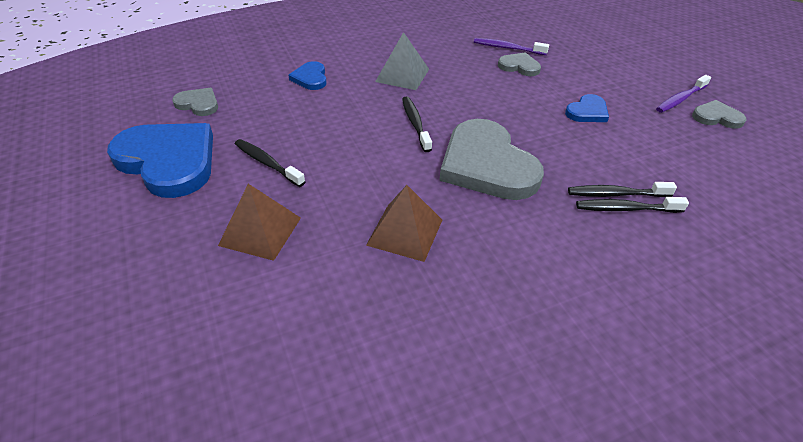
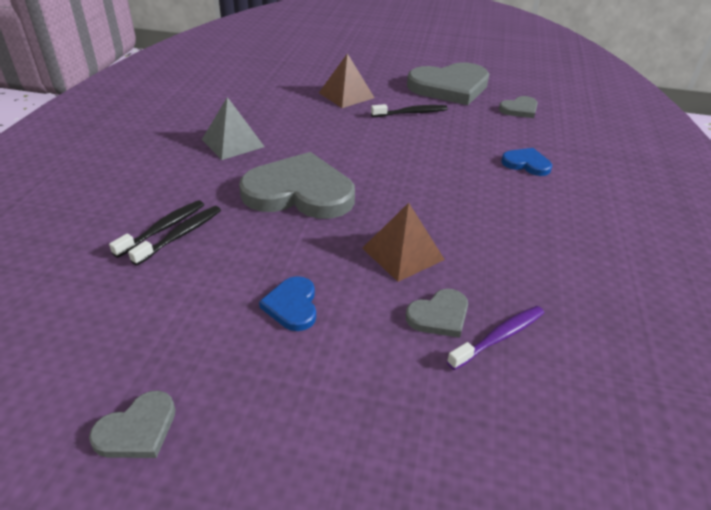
camera: 125 degrees right, 5 degrees down
blue heart [107,123,213,198] -> grey heart [407,62,489,105]
brown pyramid [366,185,442,262] -> brown pyramid moved to [362,203,445,282]
grey pyramid [375,32,429,90] -> grey pyramid moved to [202,97,265,160]
black toothbrush [402,97,432,152] -> none
purple toothbrush [656,75,711,113] -> none

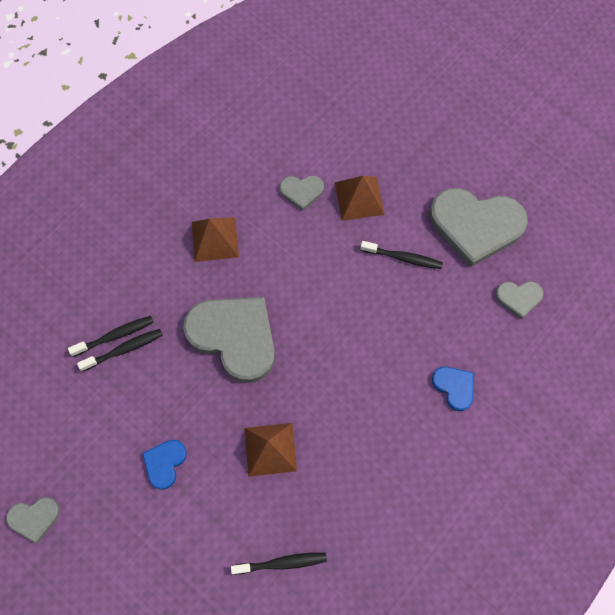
camera: 30 degrees right, 30 degrees up
grey pyramid [202,97,265,160] -> brown pyramid [192,217,239,262]
grey heart [406,289,468,338] -> grey heart moved to [280,175,324,211]
purple toothbrush [447,306,544,370] -> black toothbrush [231,552,327,575]

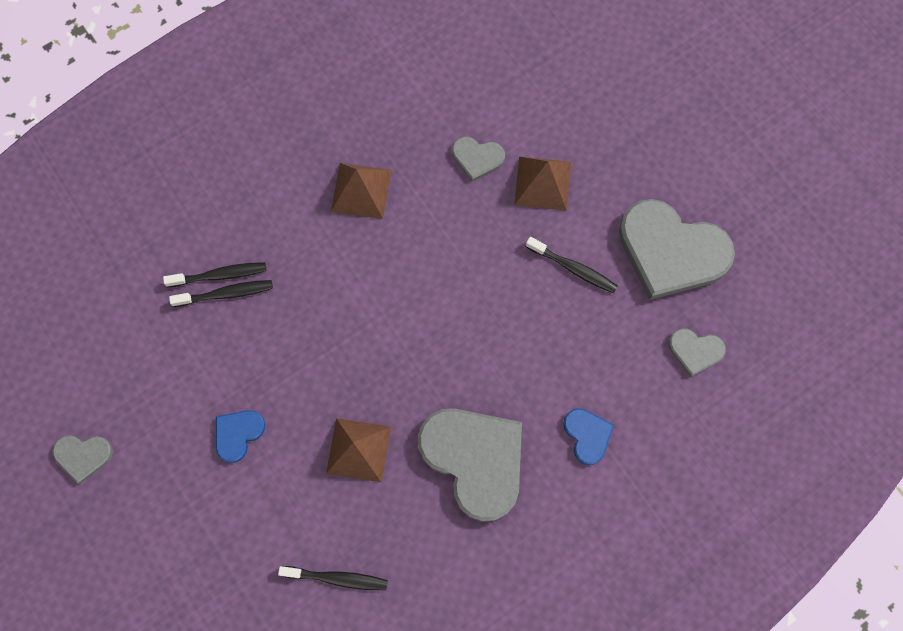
camera: 15 degrees right, 5 degrees up
grey heart [183,297,275,383] -> grey heart moved to [418,408,522,522]

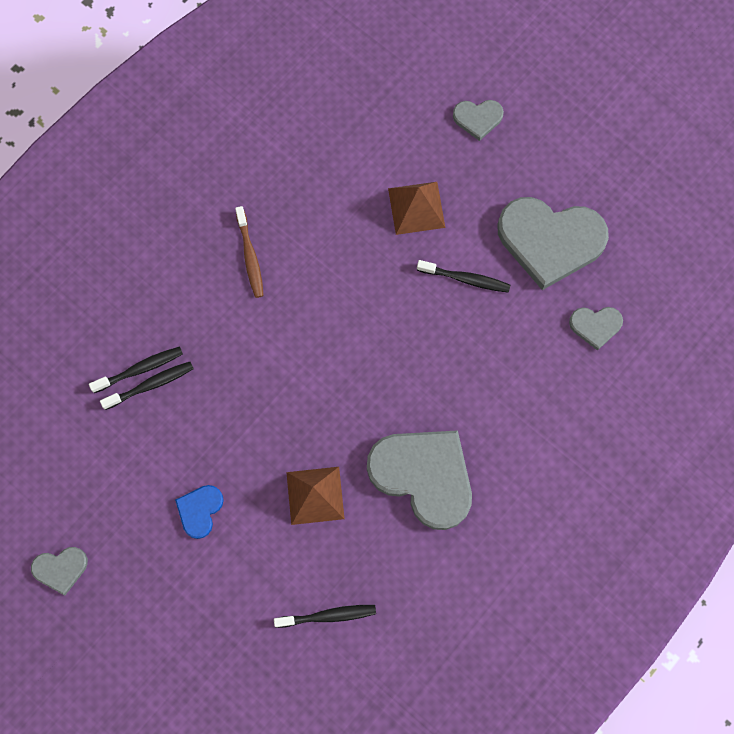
camera: 15 degrees left, 0 degrees up
brown pyramid [331,163,391,219] -> brown toothbrush [235,206,264,298]
grey heart [452,137,505,182] -> grey heart moved to [453,100,504,141]
blue heart [563,408,614,465] -> none

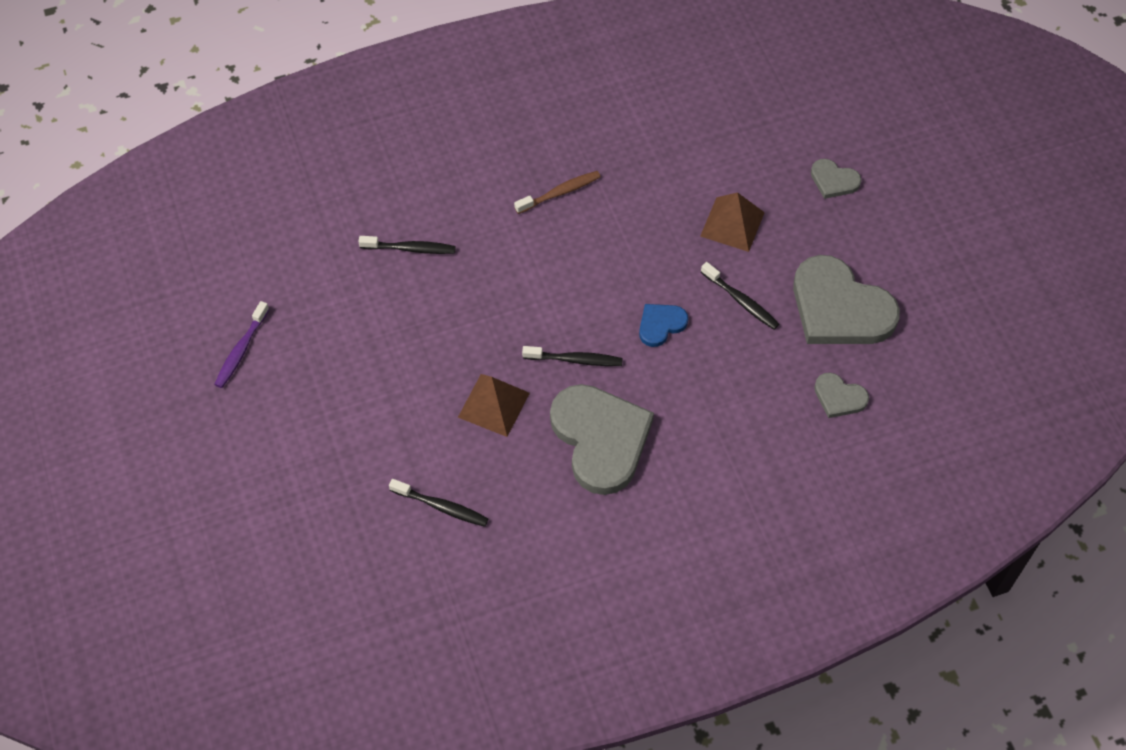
camera: 30 degrees right, 15 degrees down
grey heart [31,547,88,595] -> purple toothbrush [214,301,269,388]
black toothbrush [89,346,183,393] -> black toothbrush moved to [522,346,623,366]
blue heart [175,485,224,539] -> blue heart moved to [639,304,688,347]
brown toothbrush [235,206,264,298] -> brown toothbrush turned 135 degrees counterclockwise [514,171,601,214]

